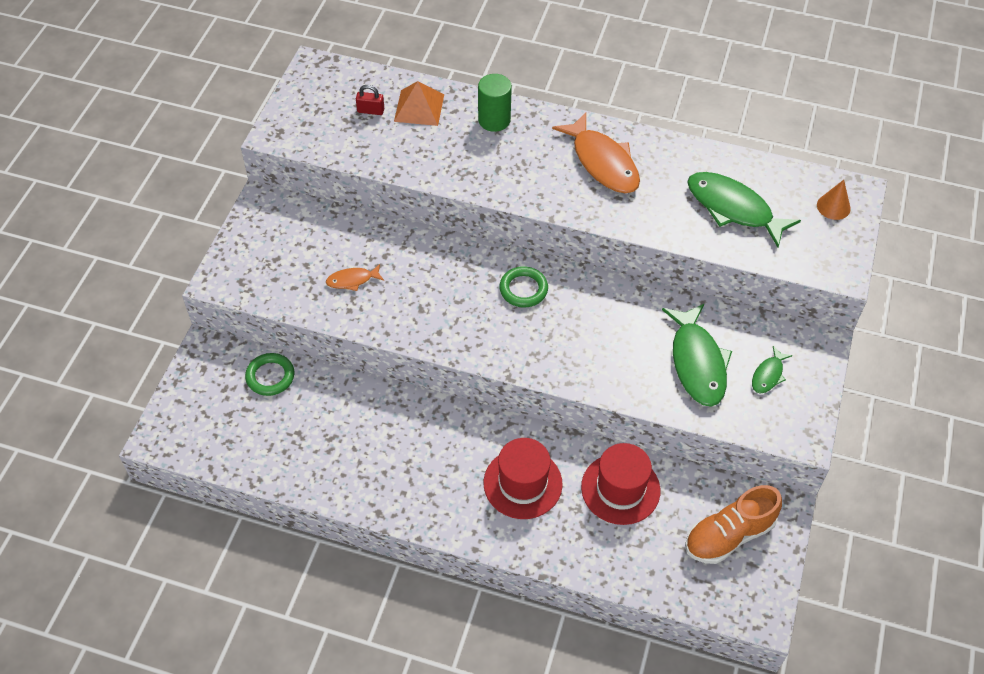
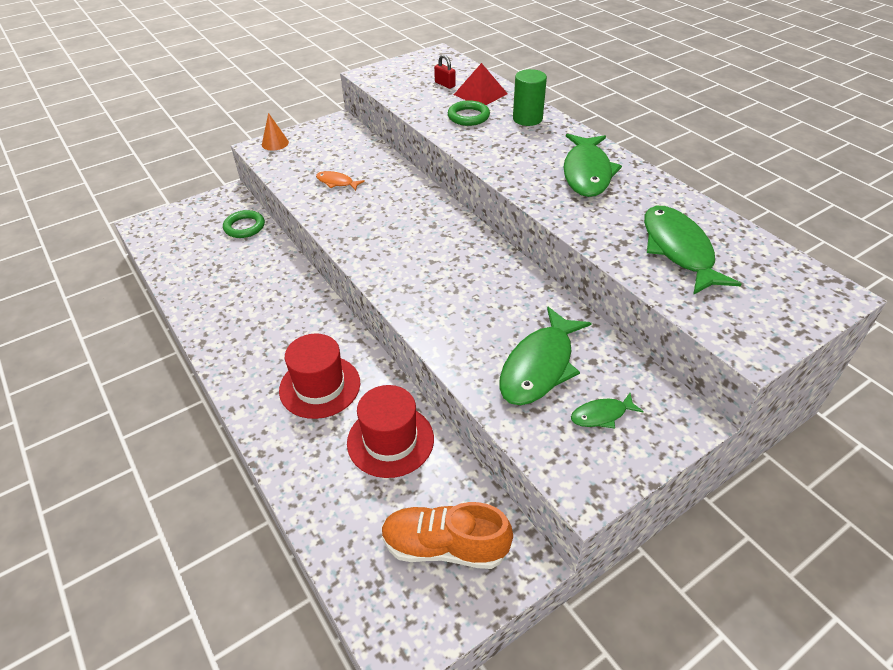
camera: 40 degrees right, 10 degrees down
orange pyramid [394,81,444,126] -> red pyramid [454,63,508,105]
green ring [499,266,548,307] -> green ring moved to [448,100,490,126]
orange fish [552,113,640,193] -> green fish [564,134,622,197]
orange cone [817,180,851,220] -> orange cone moved to [262,113,289,151]

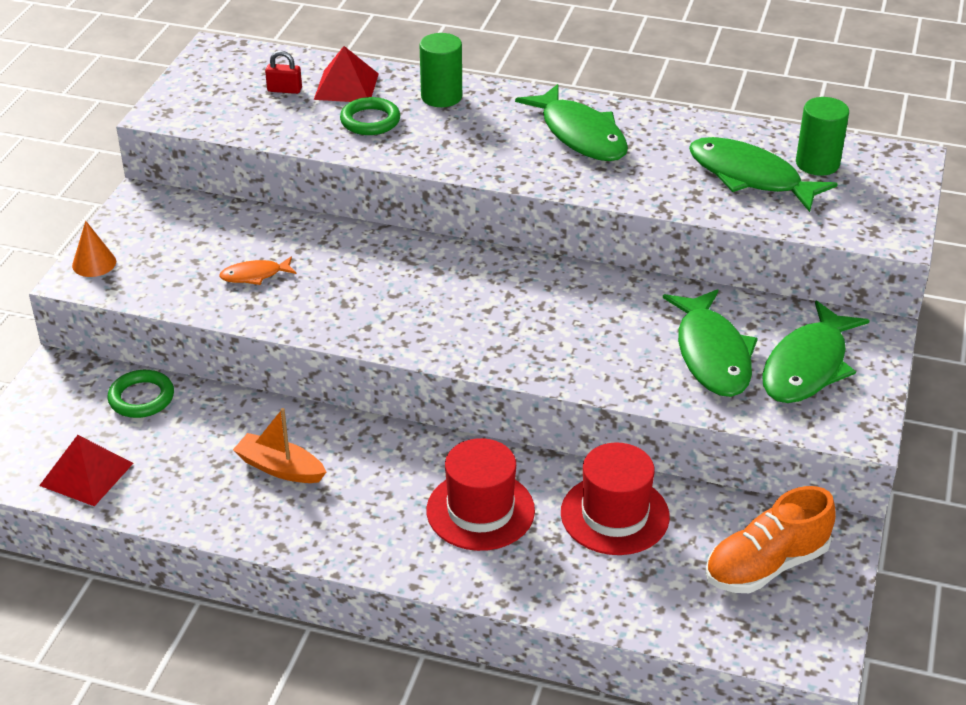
camera: 40 degrees left, 5 degrees down
green fish [571,393,644,428] -> green fish [762,301,870,403], size x2.04
none -> red pyramid [39,435,133,506]
none -> orange boat [233,408,326,483]
none -> green cylinder [796,97,849,176]

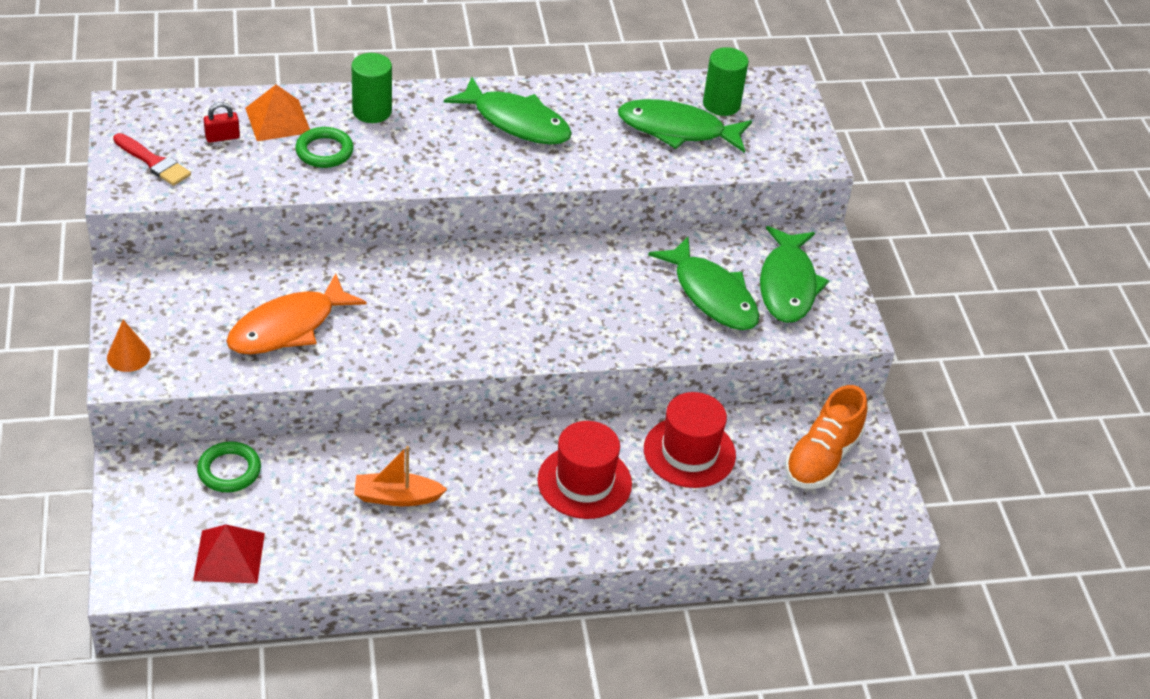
camera: 30 degrees left, 5 degrees up
orange fish [219,257,297,285] -> orange fish [226,273,367,354], size x2.04
red pyramid [314,46,379,102] -> orange pyramid [245,85,310,141]
none -> red brush [113,133,191,186]

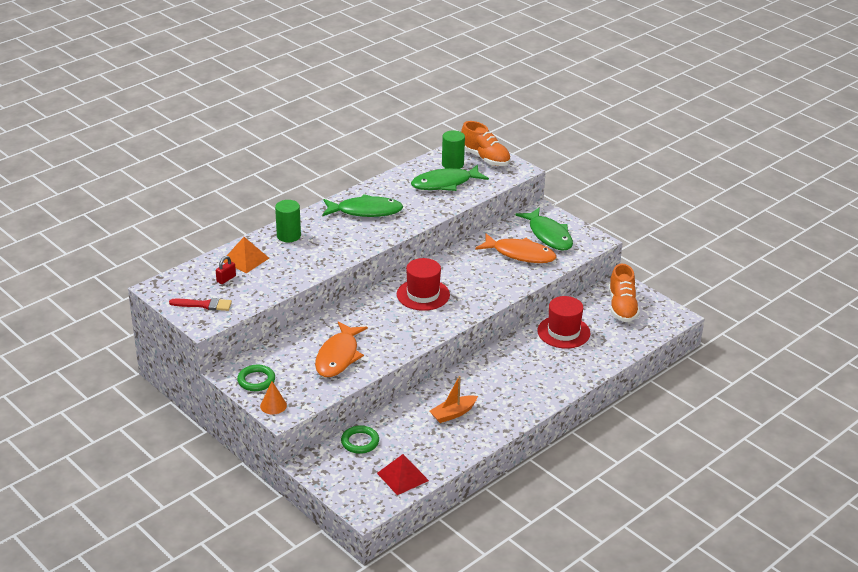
camera: 30 degrees left, 10 degrees down
green ring [295,127,354,168] -> green ring moved to [237,365,275,391]
red hat [537,421,632,519] -> red hat moved to [397,258,450,311]
green fish [648,237,759,330] -> orange fish [475,234,556,263]
none -> orange shoe [461,121,511,166]

